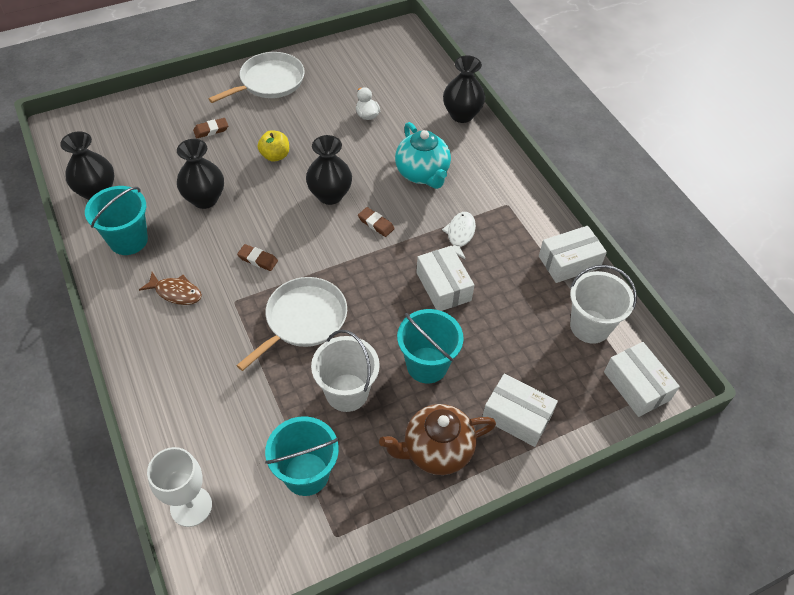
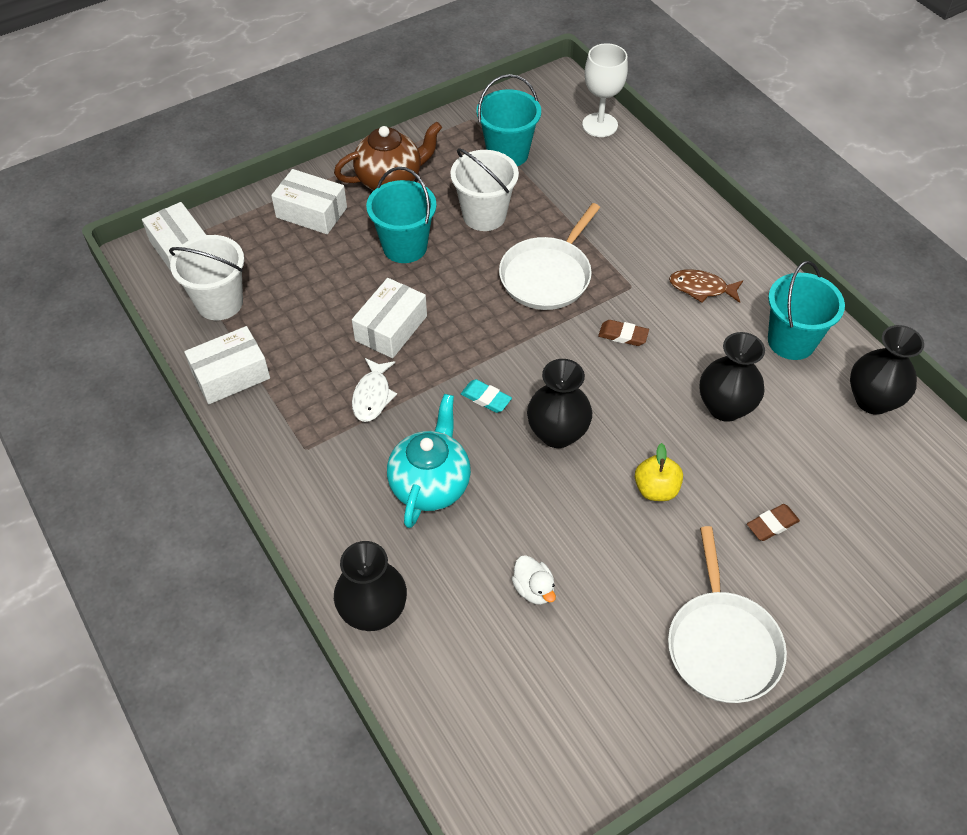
camera: 175 degrees right, 0 degrees up
white pan [208,52,305,103] -> white pan turned 45 degrees counterclockwise [668,526,787,703]
brown eraser [358,207,395,237] -> turquoise eraser [461,379,512,413]
turquoise teapot [395,122,451,189] -> turquoise teapot turned 45 degrees clockwise [387,394,471,528]
white box [416,246,474,311] -> white box turned 60 degrees clockwise [352,278,427,358]

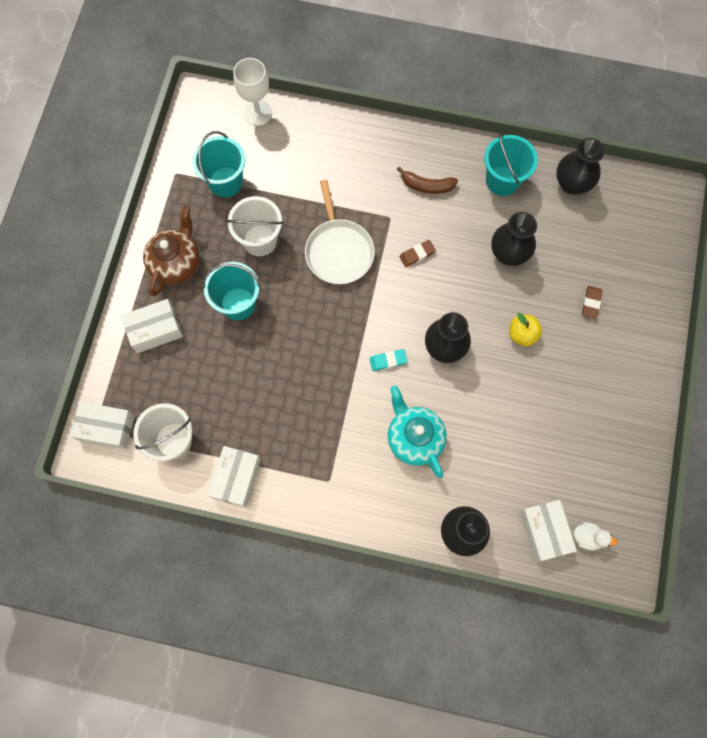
camera: 45 degrees left, 20 degrees up
white box [352,278,427,358] -> white box moved to [520,500,577,562]
white fish [352,358,397,422] -> none
white duck [512,555,556,605] -> white duck moved to [574,522,617,551]
white pan [668,526,787,703] -> none
brown fish [669,269,743,303] -> brown banana [397,166,458,194]

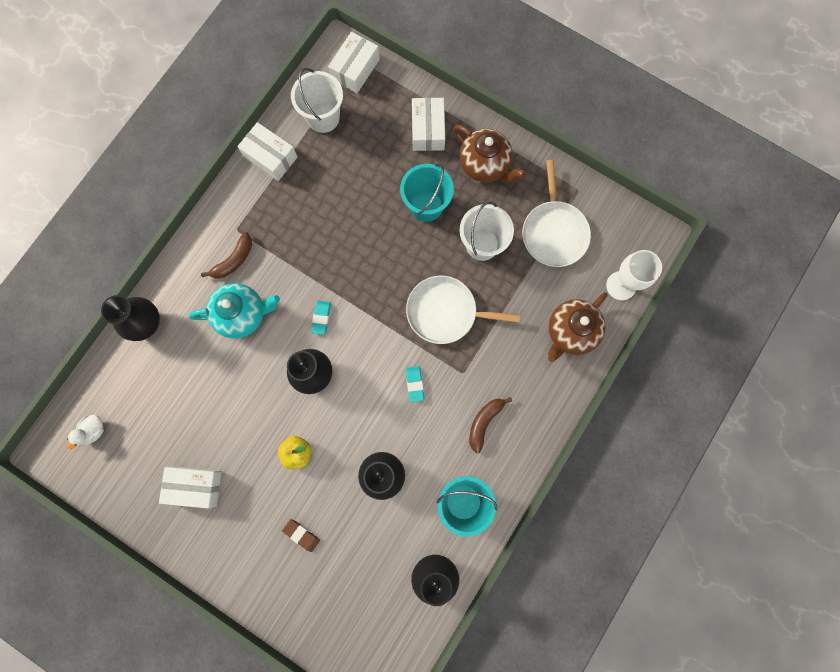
camera: 110 degrees right, 5 degrees up
turquoise bucket [192,131,245,197] -> white pan [522,160,591,267]
brown eraser [399,240,436,267] -> turquoise eraser [406,366,424,402]
white box [520,500,577,562] -> white box moved to [159,466,222,509]
none -> brown banana [201,232,252,278]
none -> brown teapot [548,292,607,362]

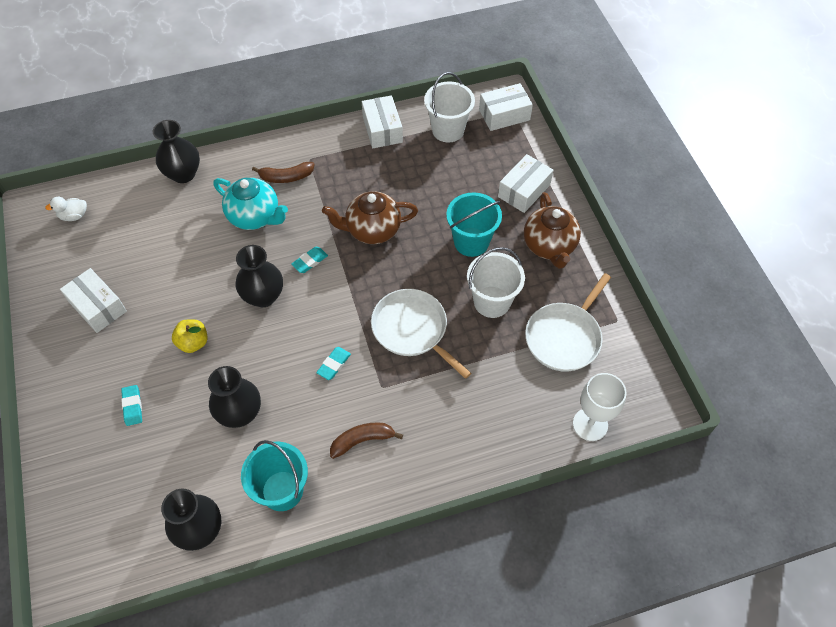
camera: 40 degrees right, 20 degrees down
brown eraser [282,519,320,552] -> turquoise eraser [121,385,142,426]
brown teapot [548,292,607,362] -> brown teapot moved to [322,191,418,244]

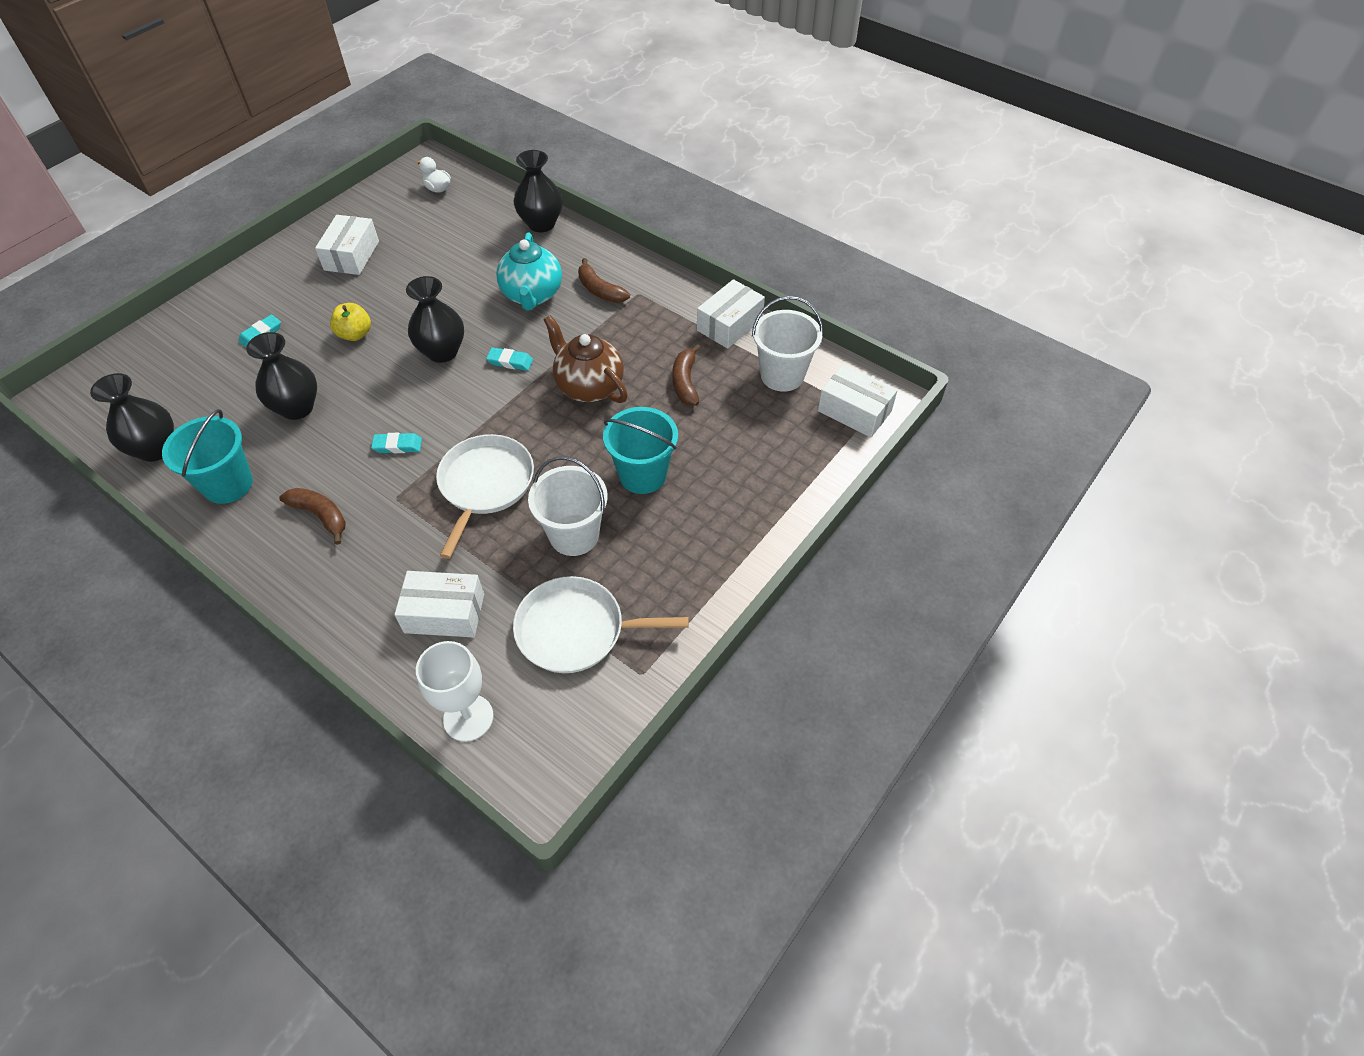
camera: 55 degrees right, 5 degrees down
white box [498,154,554,213] -> white box moved to [394,571,484,637]
brown teapot [524,192,581,269] -> none
none -> brown banana [672,344,701,406]

